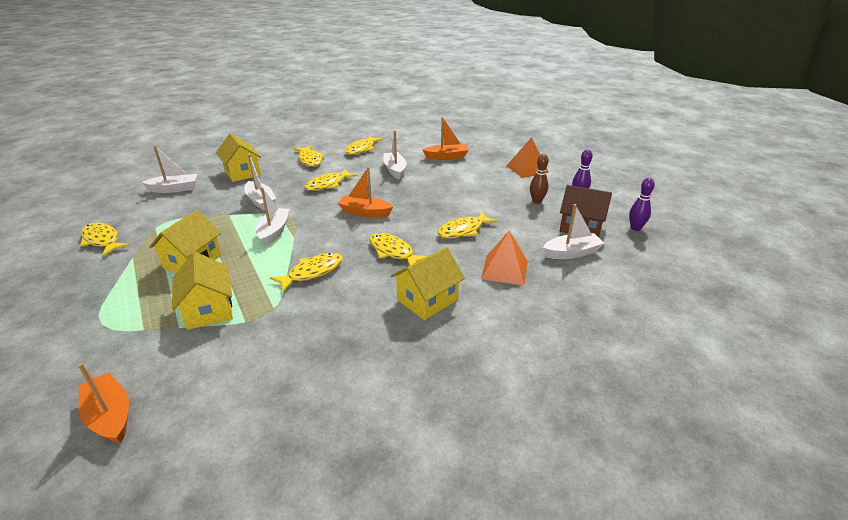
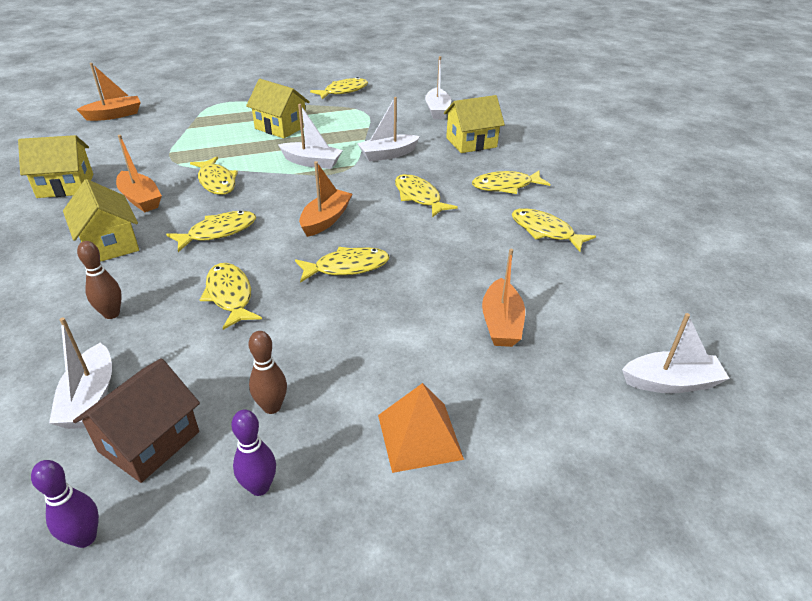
camera: 100 degrees right, 5 degrees up
yellow house [172,252,233,330] -> yellow house moved to [18,135,93,198]
white boat [384,130,407,180] -> white boat moved to [622,313,730,393]
orange pyramid [481,230,528,285] -> brown bowling pin [77,241,122,319]
none -> orange boat [116,135,162,212]
none -> yellow fish [295,247,389,283]

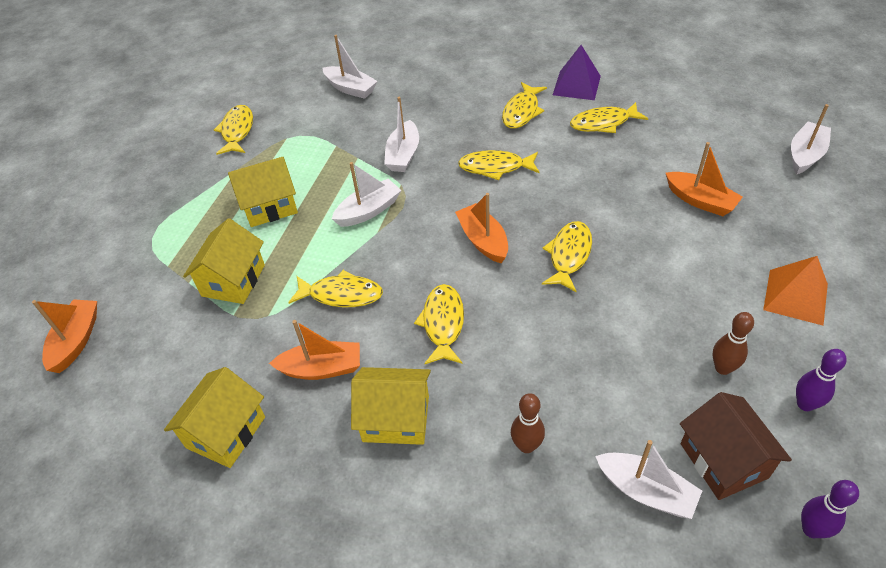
camera: 50 degrees left, 10 degrees up
yellow fish [200,263,262,330] -> none
yellow house [444,95,505,153] -> yellow house moved to [183,218,265,304]
none -> purple pyramid [553,45,601,100]

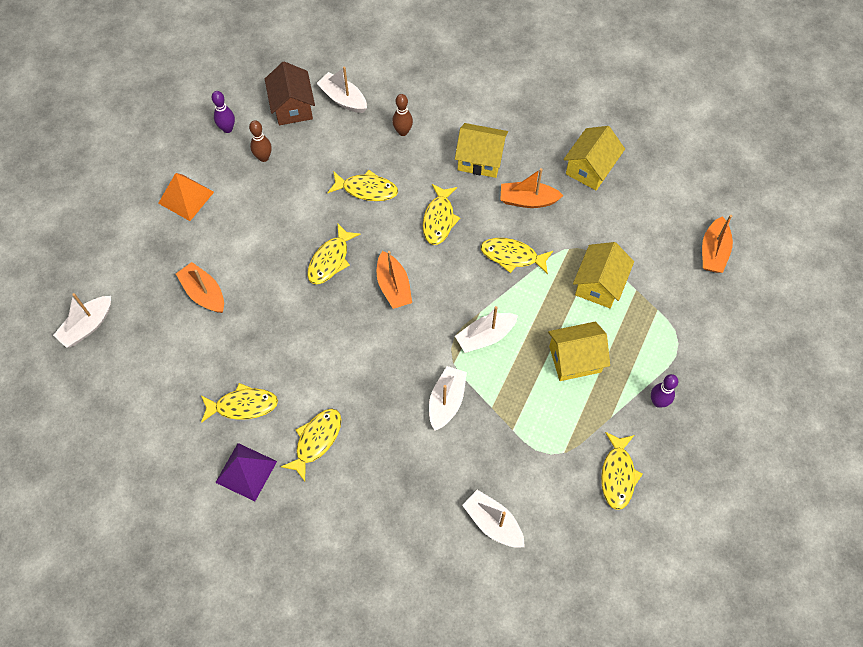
camera: 175 degrees left, 15 degrees up
yellow fish [458,150,540,180] -> yellow fish moved to [327,170,398,201]
purple bowling pin [801,480,859,538] -> purple bowling pin moved to [651,374,678,408]

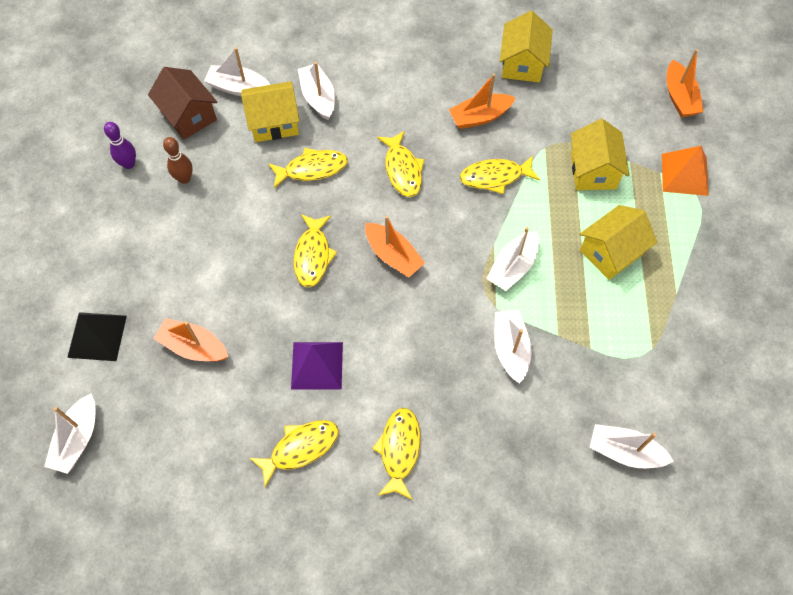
camera: 25 degrees left, 0 degrees up
orange pyramid [158,173,214,221] -> orange pyramid moved to [662,146,709,196]
purple pyramid [215,443,277,501] -> purple pyramid moved to [291,342,343,389]
brown bowling pin [392,94,413,136] -> white boat [298,62,335,121]
yellow house [455,123,508,178] -> yellow house moved to [241,81,300,142]
yellow fish [601,432,643,510] -> none
purple bowling pin [651,374,678,408] -> none
none -> black pyramid [67,312,127,361]

